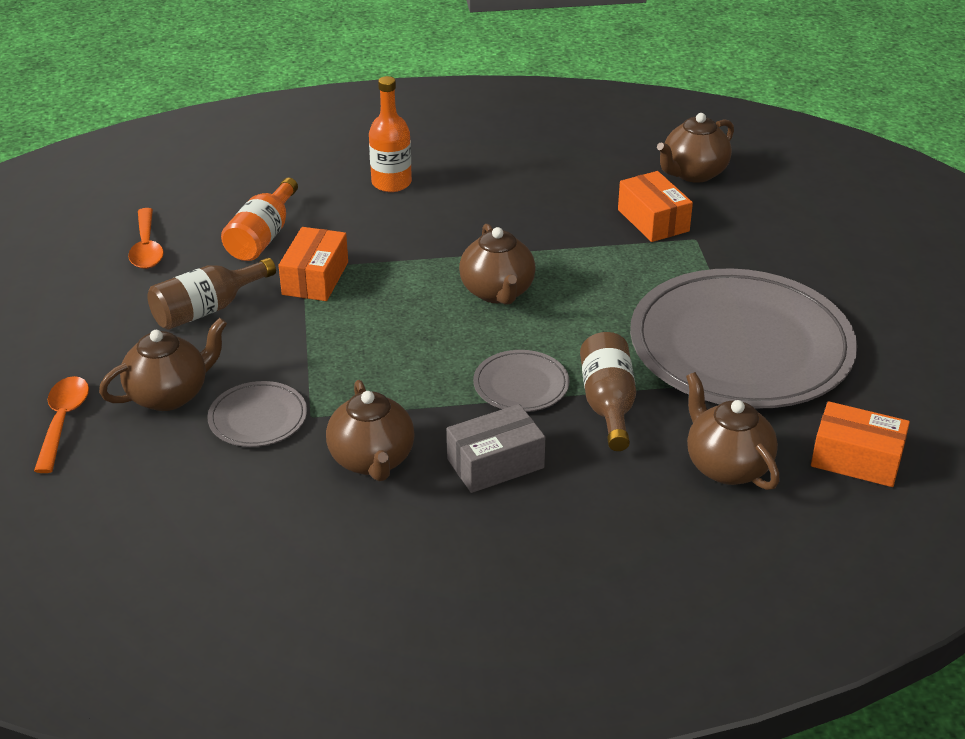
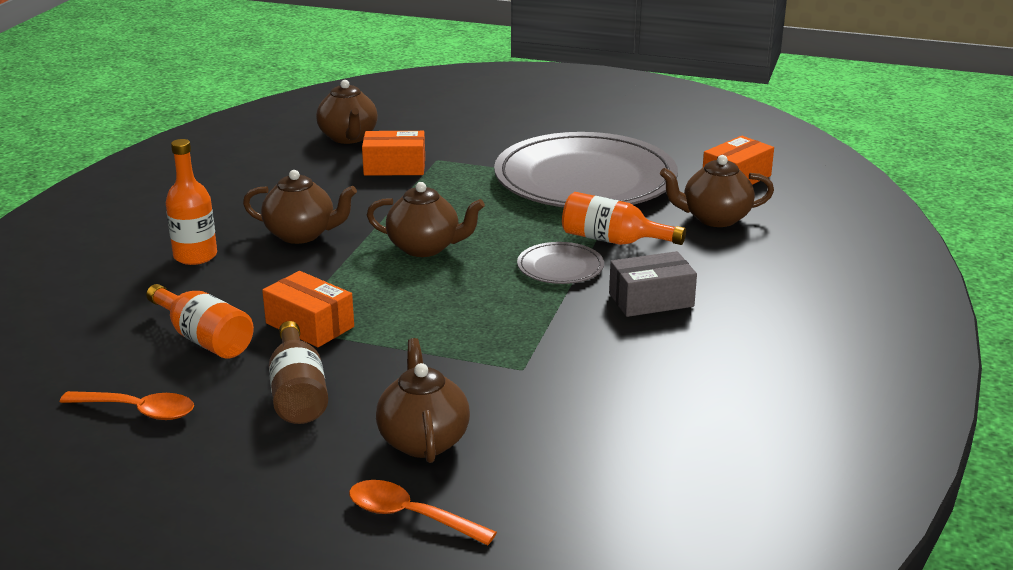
camera: 65 degrees left, 10 degrees down
grey plate [207,381,307,447] -> none
brown teapot [326,380,415,481] -> brown teapot moved to [243,170,357,244]
grey box [447,404,545,493] -> grey box turned 75 degrees clockwise [609,251,697,317]
brown bottle [580,332,636,451] -> orange bottle [562,192,686,245]

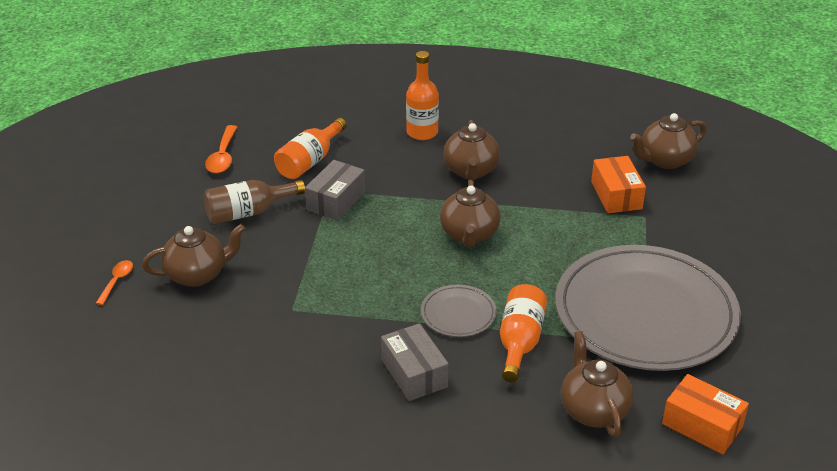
camera: 80 degrees right, 10 degrees up
orange box [262,271,354,347] -> grey box [305,160,365,221]
orange spoon [349,480,497,545] -> orange spoon [96,260,133,305], size x0.64

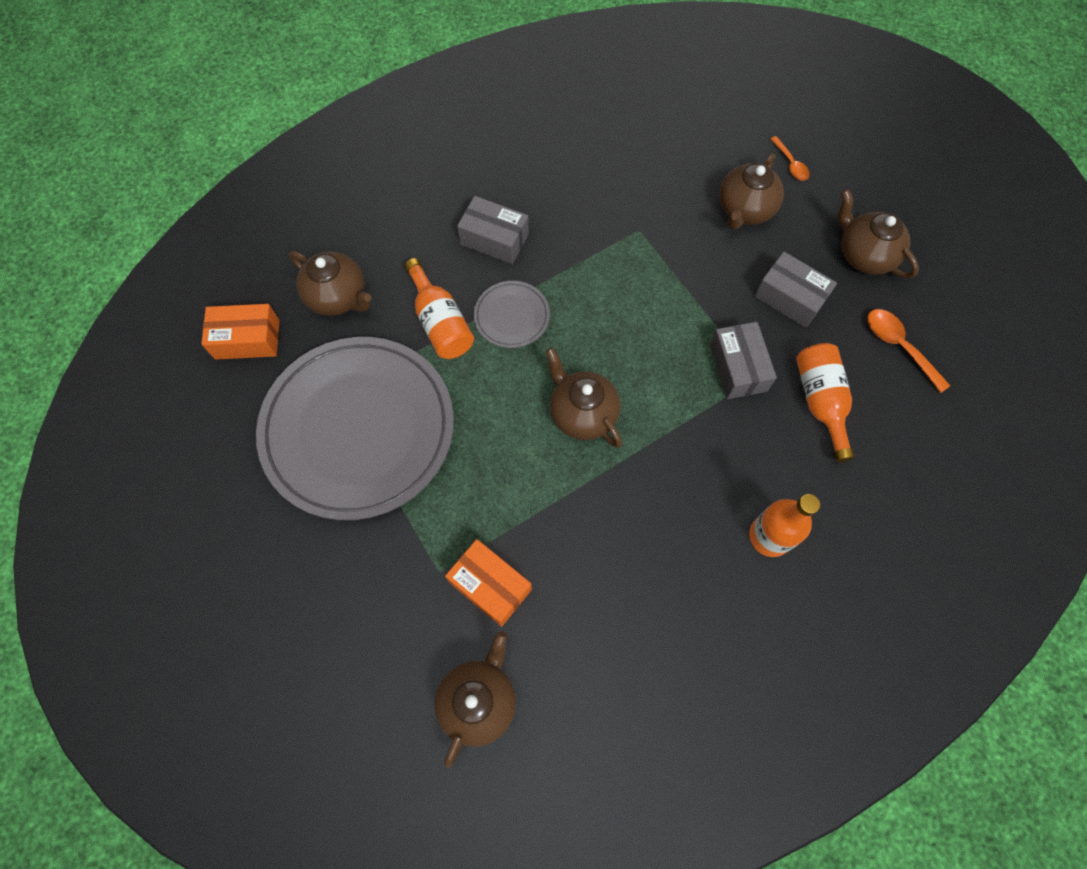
camera: 140 degrees right, 30 degrees up
brown bottle [204,180,305,224] -> grey box [754,252,837,328]
brown teapot [443,120,500,181] -> brown teapot moved to [838,189,919,278]

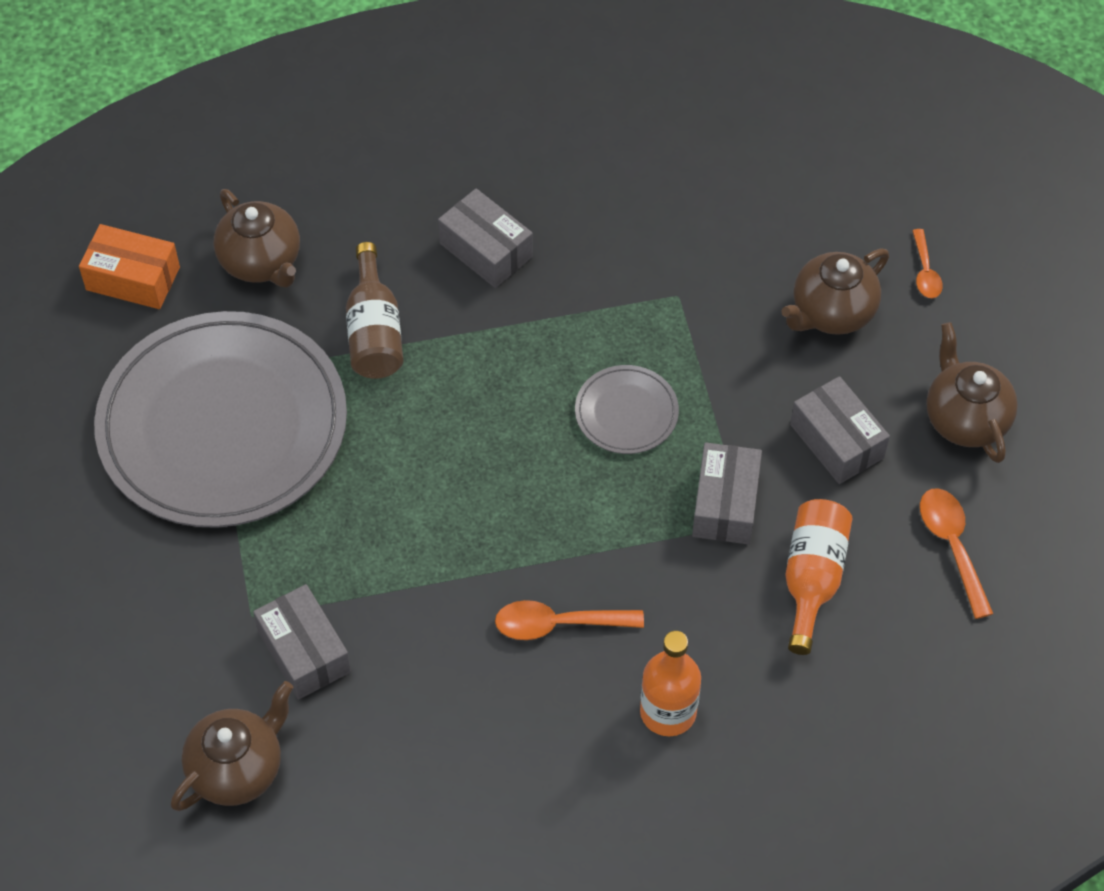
camera: 20 degrees right, 10 degrees down
orange bottle [405,258,474,359] -> brown bottle [346,242,404,379]
orange box [445,539,532,627] -> grey box [253,584,351,700]
grey plate [474,281,550,348] -> grey plate moved to [575,365,679,454]
brown teapot [546,347,622,448] -> none
none -> orange spoon [495,600,644,640]

